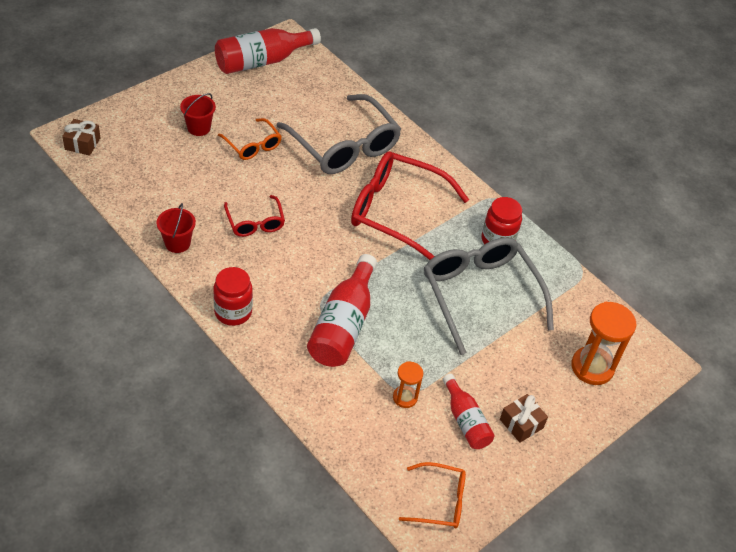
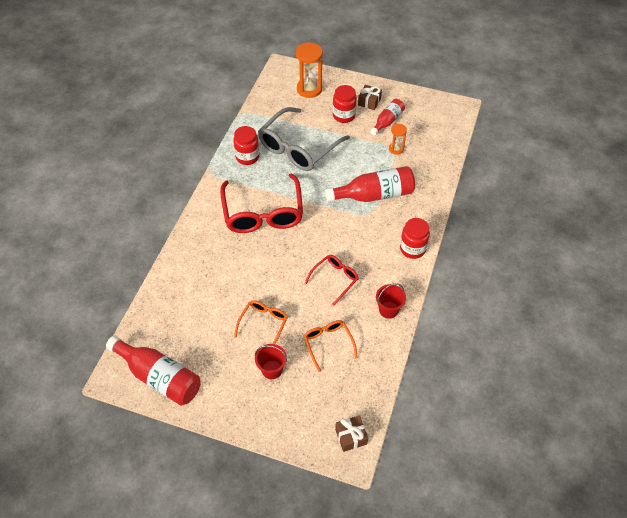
camera: 115 degrees left, 5 degrees up
grey glasses [276,94,401,174] -> none
orange glasses [399,462,466,528] -> orange glasses moved to [304,320,358,372]
none -> red jar [333,85,357,123]

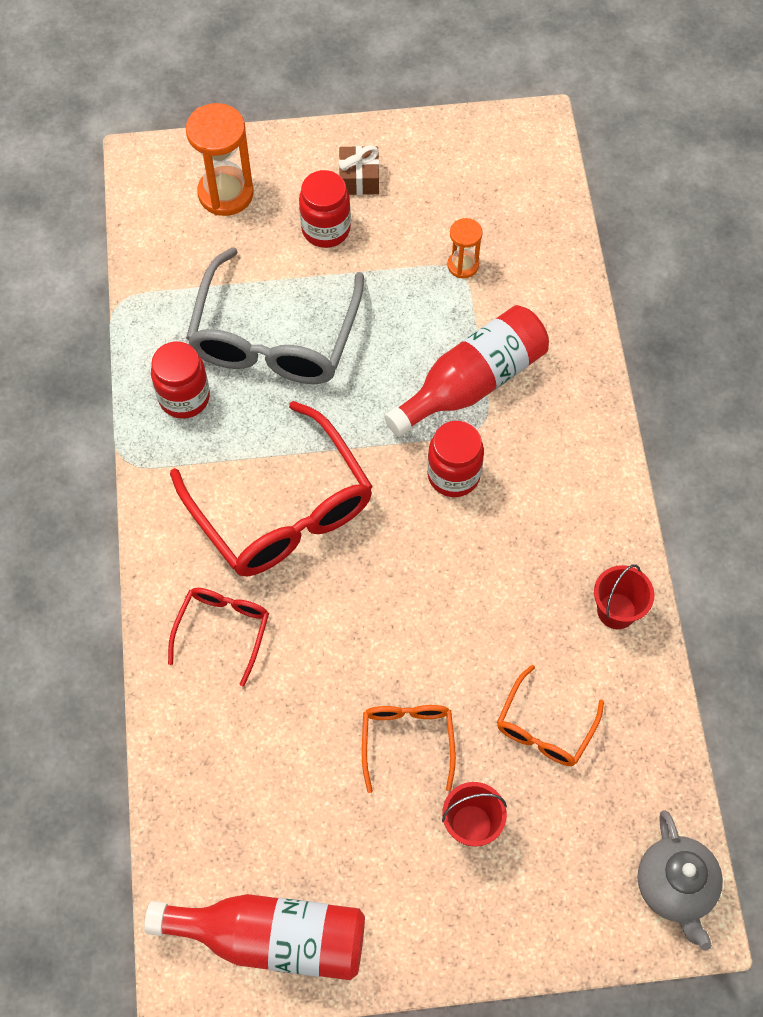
camera: 25 degrees left, 10 degrees up
orange glasses [304,320,358,372] -> orange glasses turned 105 degrees counterclockwise [497,665,604,766]
red glasses [305,255,359,305] -> red glasses moved to [168,588,269,687]
brown gift [335,415,368,452] -> grey teapot [638,810,723,951]
red bottle [370,99,405,135] -> none
red jar [400,218,430,259] -> red jar moved to [427,421,484,497]

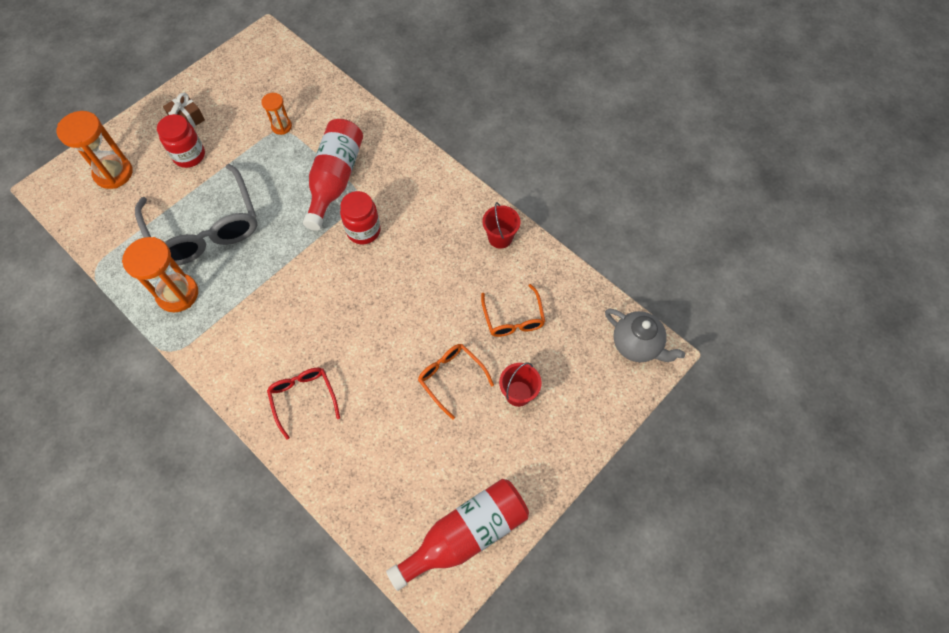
camera: 40 degrees left, 0 degrees up
red jar [151,342,210,419] -> orange hourglass [122,237,198,312]
red glasses [170,401,373,576] -> none

